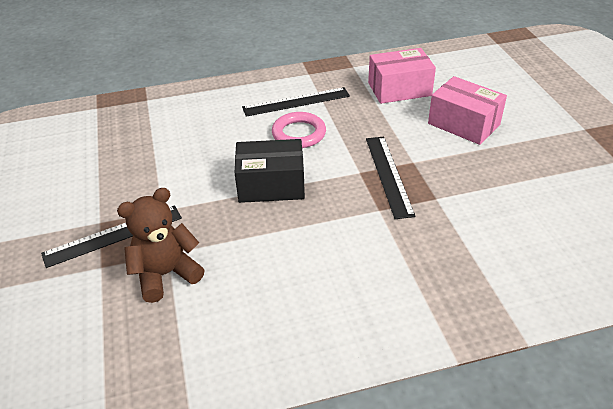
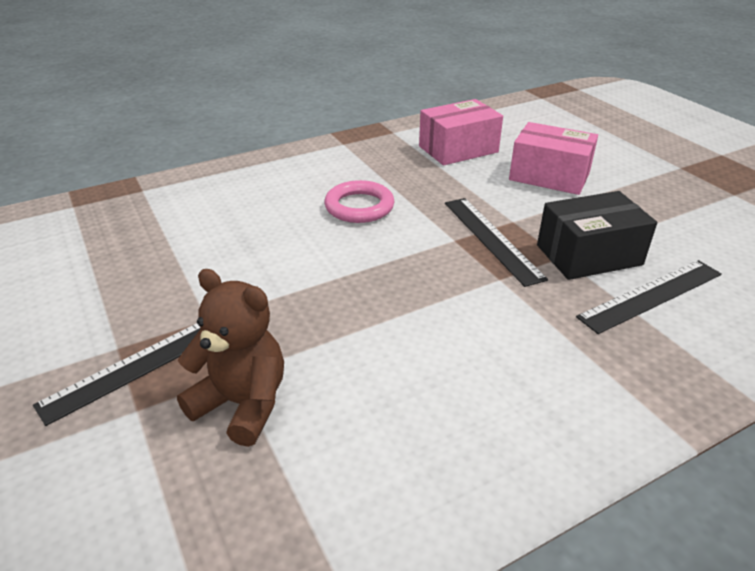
camera: 15 degrees left, 5 degrees down
brown teddy bear [117,188,204,303] -> brown teddy bear turned 75 degrees clockwise [177,269,284,447]
black box [235,139,305,203] -> black box moved to [537,191,657,280]
black ruler [242,87,350,117] -> black ruler moved to [576,260,722,334]

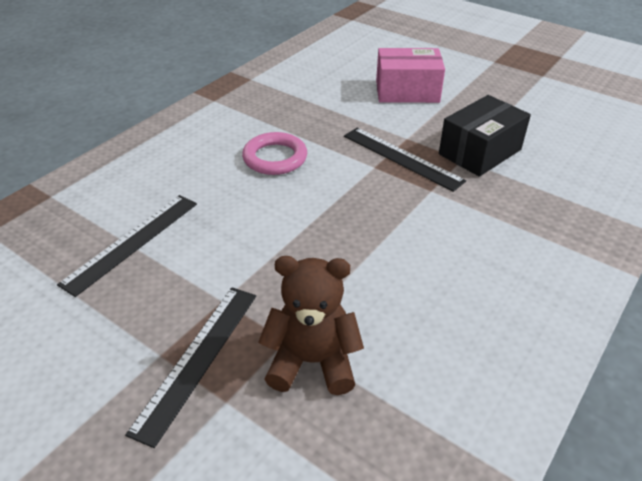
camera: 25 degrees left, 5 degrees up
pink box [419,99,503,165] -> none
black ruler [576,260,722,334] -> black ruler moved to [57,195,197,297]

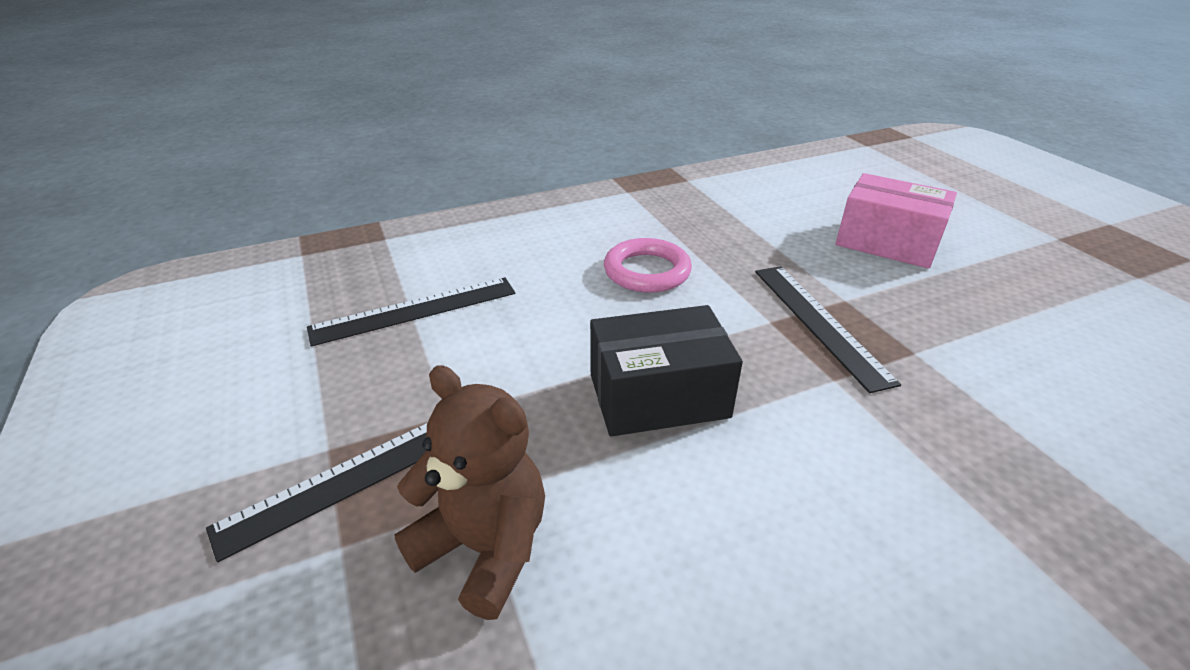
camera: 30 degrees right, 5 degrees down
black box [439,95,531,177] -> black box moved to [590,305,743,437]

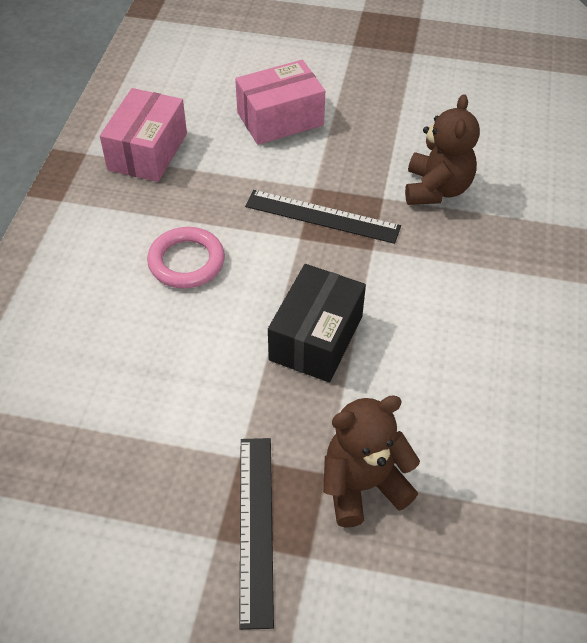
camera: 55 degrees left, 15 degrees up
black ruler [307,277,515,347] -> none
none -> pink box [100,88,187,182]
none -> brown teddy bear [405,94,480,205]

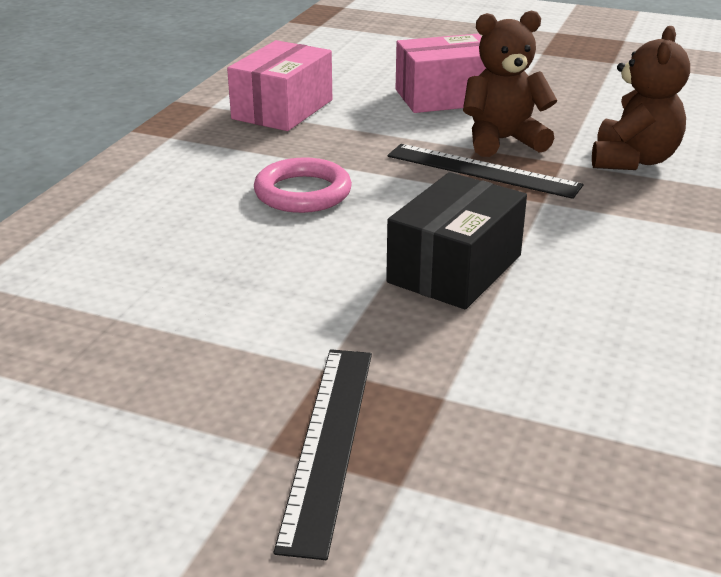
camera: 10 degrees right, 20 degrees down
brown teddy bear [323,395,420,528] -> brown teddy bear moved to [463,10,558,157]

